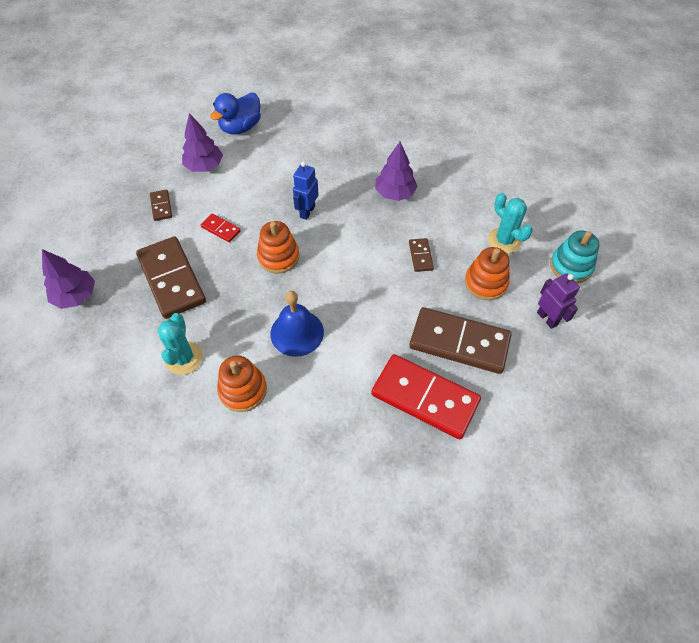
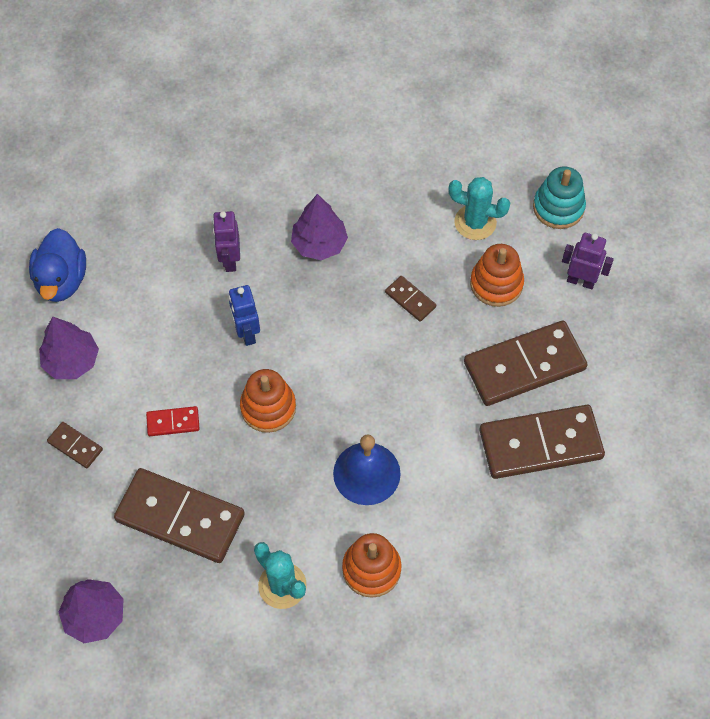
camera: 40 degrees left, 5 degrees up
red domino [371,354,481,439] -> brown domino [479,405,605,479]
none -> purple robot [213,211,240,272]

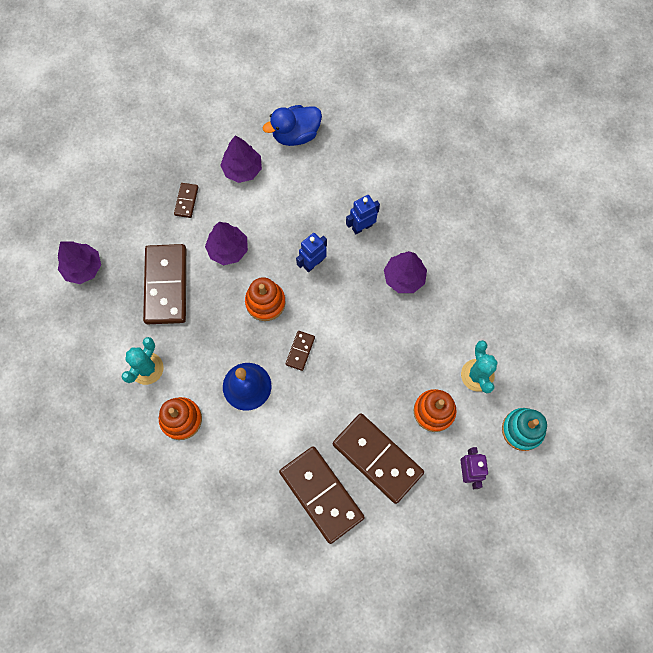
camera: 65 degrees right, 10 degrees up
red domino [146,406,199,436] -> purple tree [205,222,248,265]
purple robot [213,211,240,272] -> blue robot [346,195,380,234]
brown domino [385,276,436,322] -> brown domino moved to [285,331,315,371]

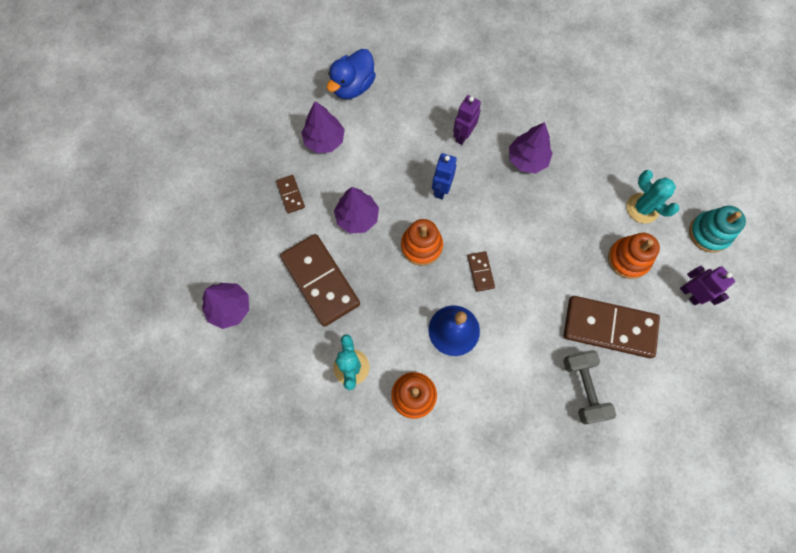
camera: 30 degrees left, 0 degrees up
brown domino [279,446,365,544] -> grey dumbbell [563,350,616,424]
blue robot [346,195,380,234] -> purple robot [453,95,481,145]

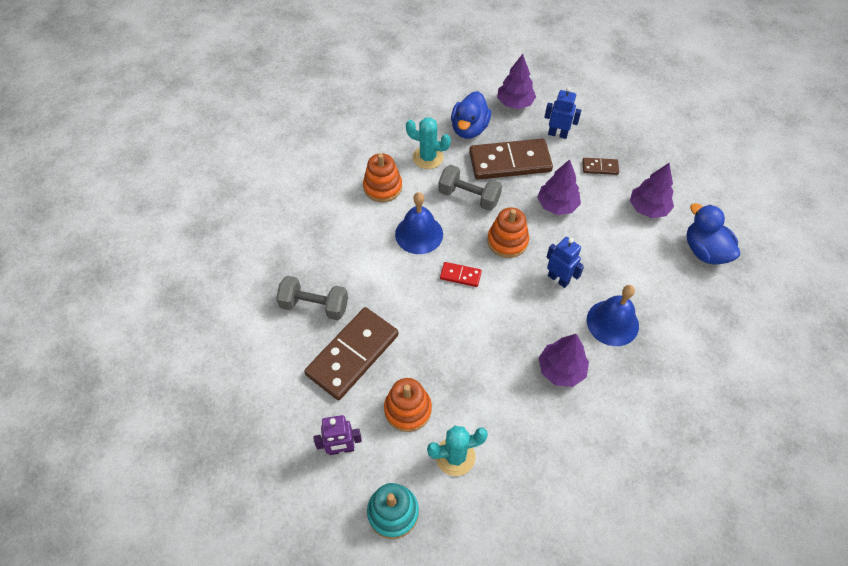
camera: 115 degrees right, 15 degrees down
purple robot [453,95,481,145] -> blue bell [587,285,639,346]
brown domino [468,251,495,292] -> red domino [440,262,482,287]
none -> grey dumbbell [438,165,502,211]
none -> blue duck [451,91,491,139]
none -> blue robot [544,87,582,139]

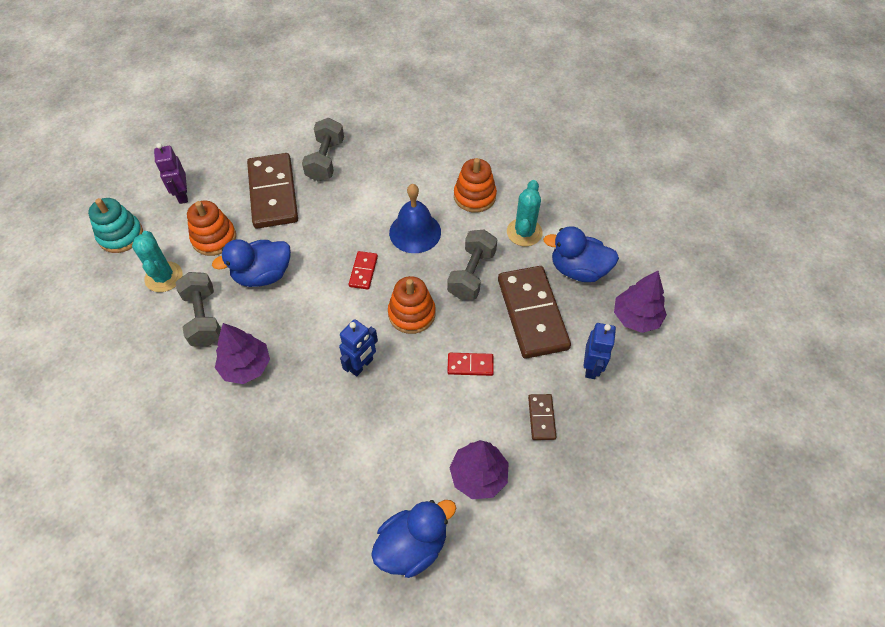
camera: 85 degrees right, 0 degrees up
brown domino [304,307,399,400] -> brown domino turned 45 degrees clockwise [247,153,298,229]
purple tree [537,159,581,215] -> red domino [447,353,494,376]
blue bell [587,285,639,346] -> none
none -> grey dumbbell [175,272,221,346]
none -> blue duck [212,239,291,287]

